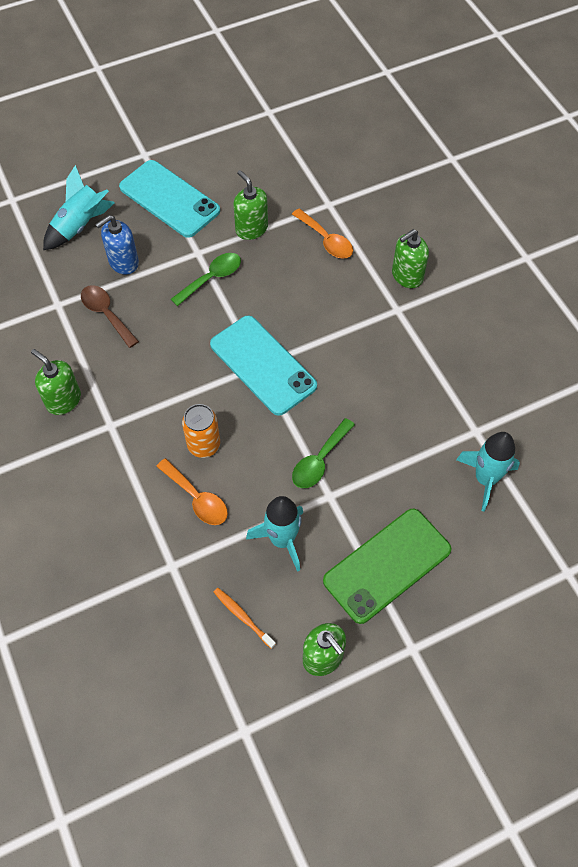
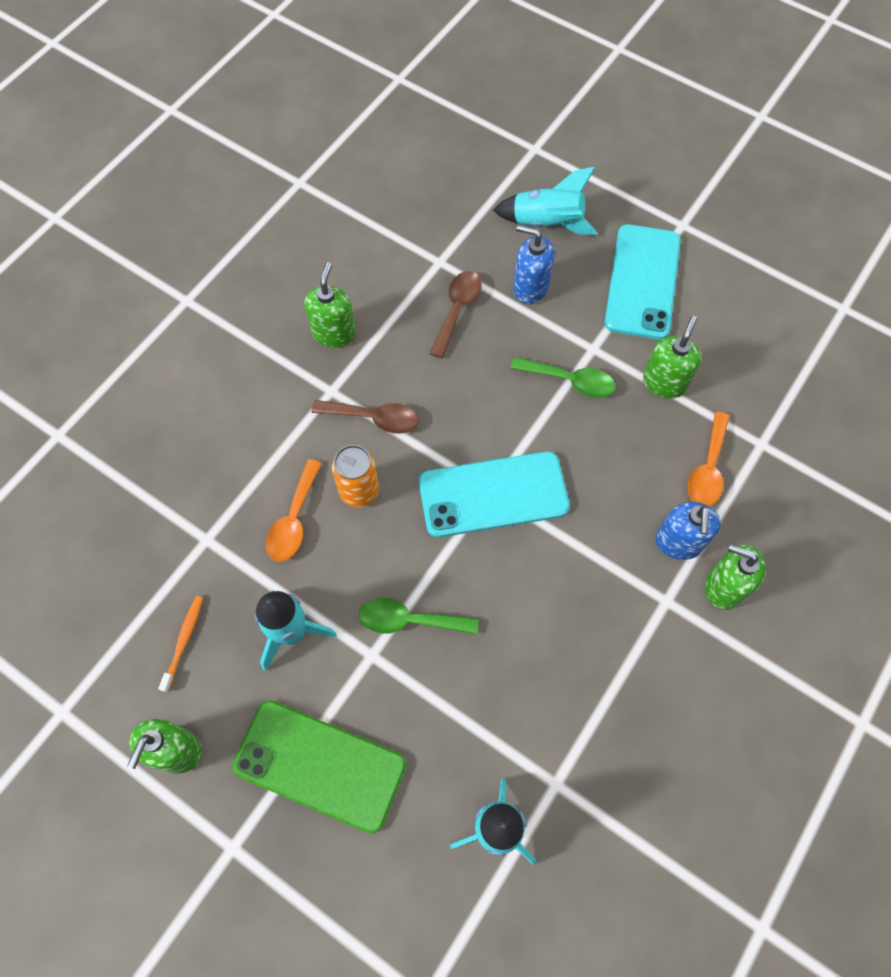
camera: 60 degrees right, 5 degrees up
turquoise phone [210,316,317,416] -> turquoise phone turned 60 degrees clockwise [419,451,570,538]
none -> brown spoon [312,400,418,434]
none -> blue soap dispenser [655,502,721,560]

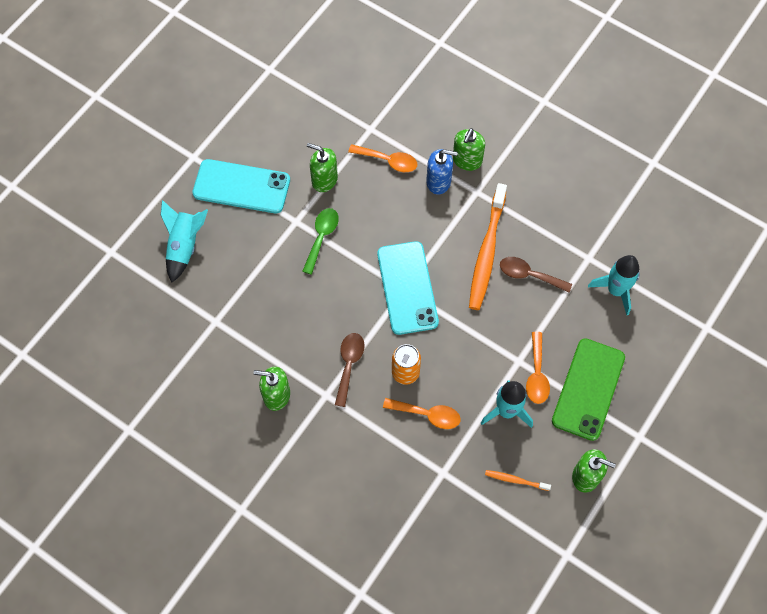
camera: 90 degrees left, 0 degrees up
green spoon [359,598,478,635] -> none
brown spoon [430,271,482,358] -> brown spoon moved to [500,257,572,293]
blue soap dispenser [513,225,555,304] -> none
none -> orange toothbrush [469,183,507,310]
none -> orange spoon [526,332,550,404]

